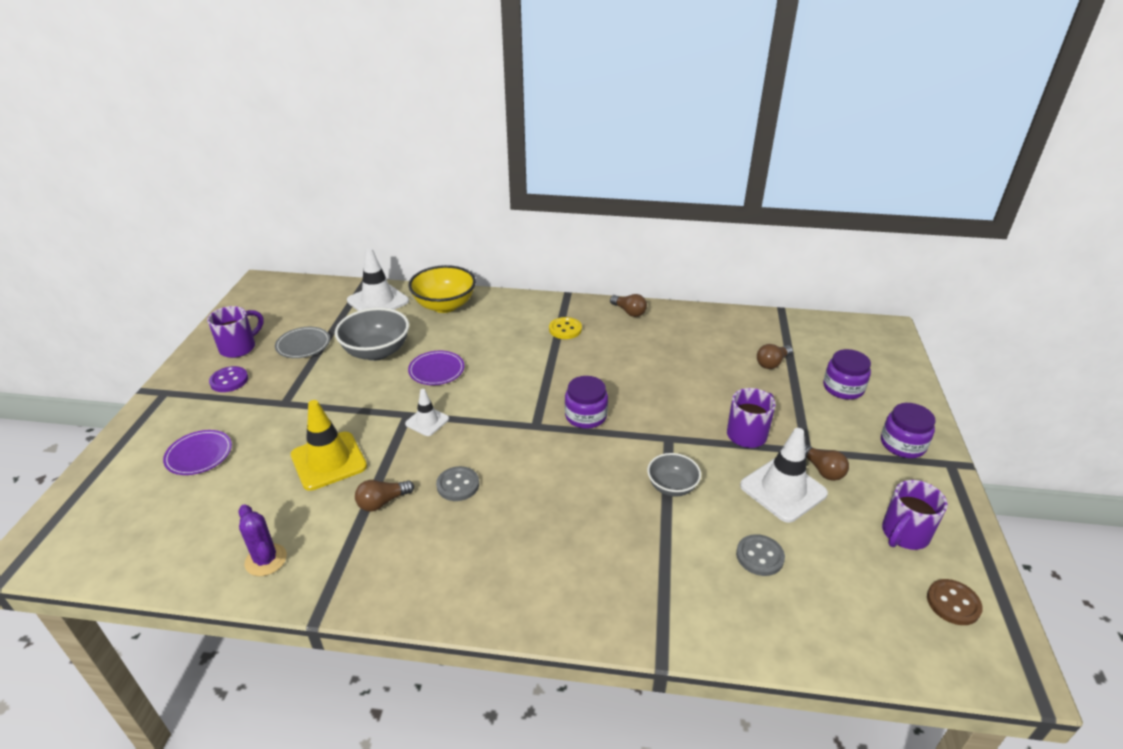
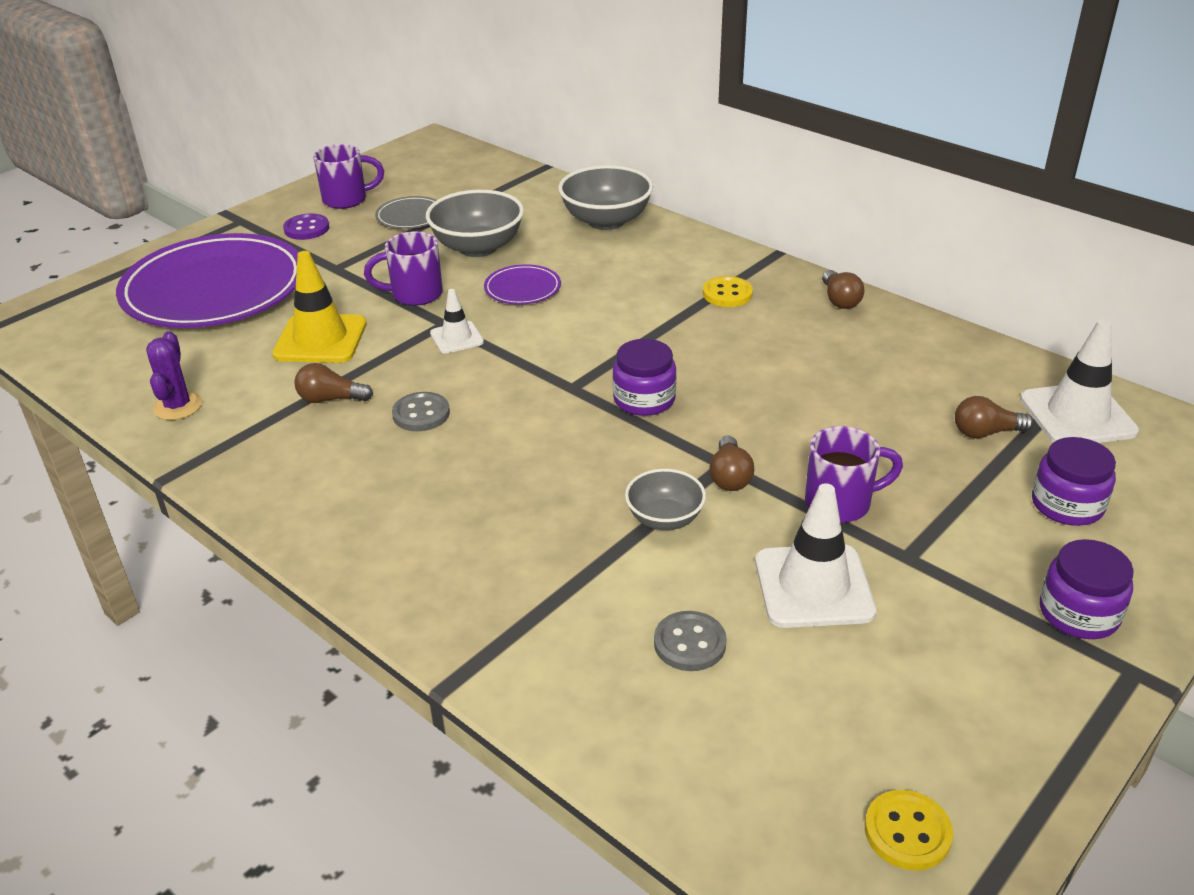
camera: 35 degrees right, 0 degrees up
purple plate [163,430,232,475] -> purple plate [116,233,299,328], size x2.39
white traffic cone [347,248,409,311] -> white traffic cone moved to [1020,320,1139,443]
yellow bowl [408,265,476,313] -> grey bowl [558,165,653,230]
brown light bulb [805,444,849,481] -> brown light bulb moved to [709,436,754,491]
purple mug [882,480,948,550] -> purple mug moved to [364,231,443,306]
brown button [927,579,983,625] -> yellow button [865,790,953,871]

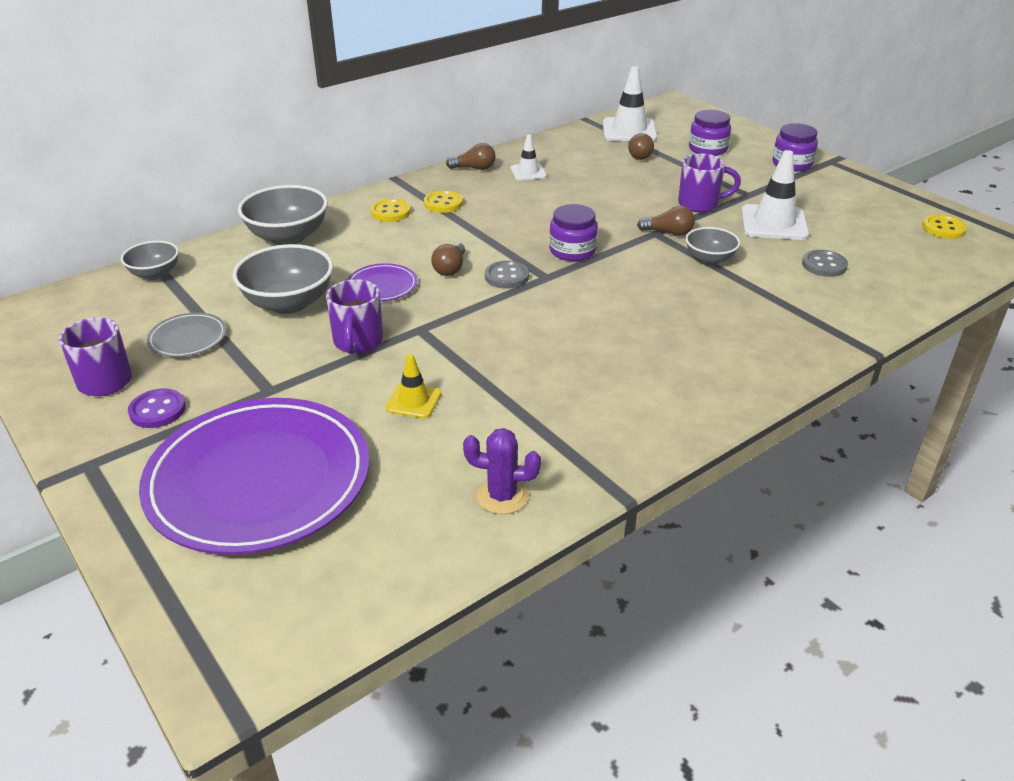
camera: 80 degrees left, 0 degrees up
yellow traffic cone [272,251,367,363] -> yellow traffic cone [386,354,441,418], size x0.57
brown light bulb [294,363,373,403] -> brown light bulb moved to [431,243,465,276]
grey button [392,392,450,431] -> grey button moved to [485,261,529,289]
white traffic cone [430,289,484,354] -> white traffic cone moved to [510,135,547,180]
purple mug [805,426,903,523] -> purple mug turned 90 degrees clockwise [678,154,741,212]
none -> grey bowl [121,241,179,280]
none -> yellow button [371,199,411,222]

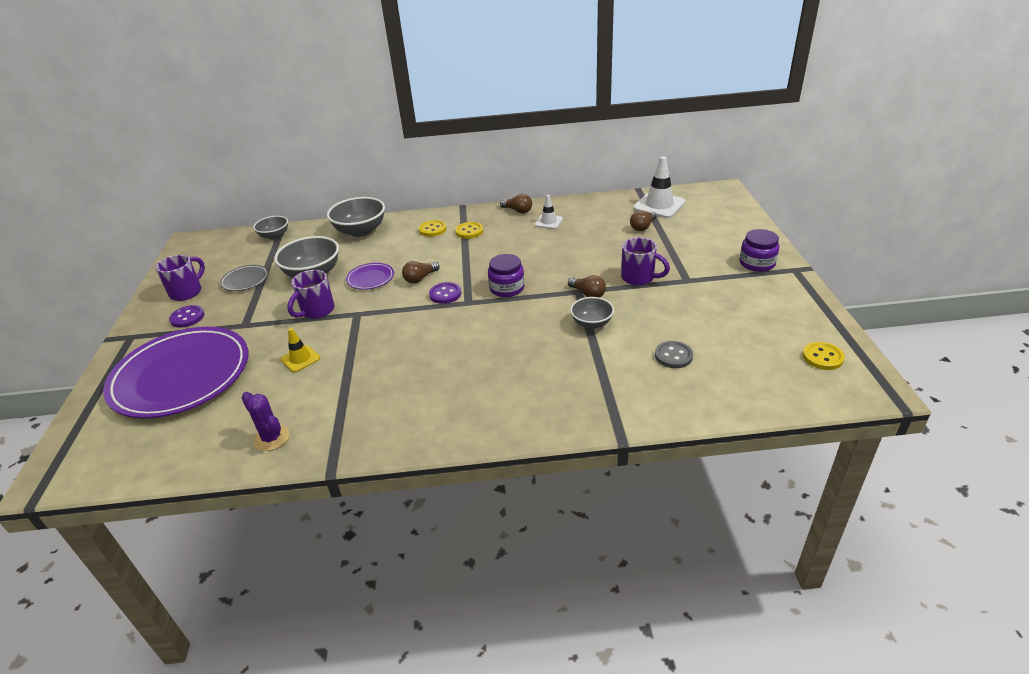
camera: 35 degrees right, 0 degrees up
grey button [485,261,529,289] -> purple button [429,282,461,304]
purple jar [689,110,731,156] -> none
white traffic cone [741,150,809,240] -> none

